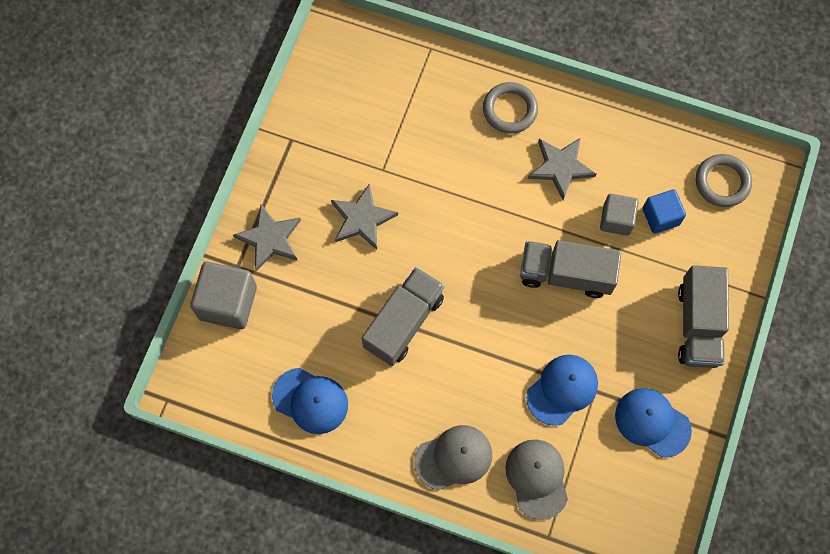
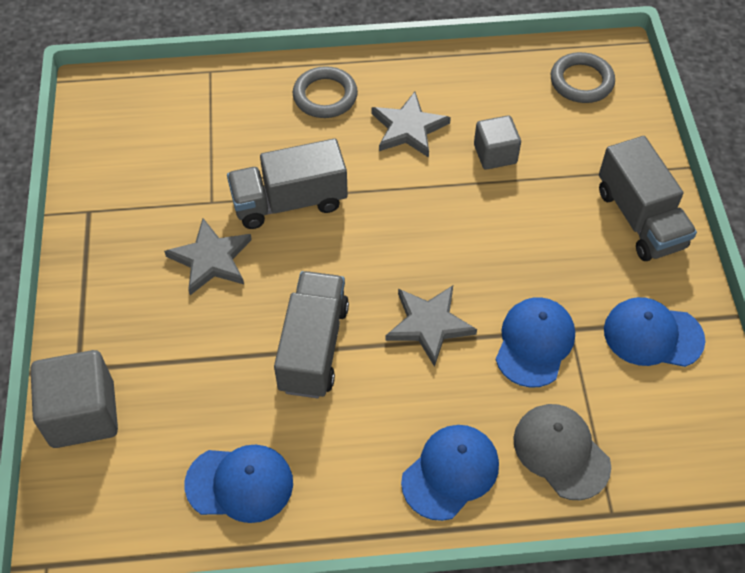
camera: 25 degrees left, 15 degrees down
grey star [233,204,301,271] -> grey star moved to [386,285,477,367]
grey cap [414,425,492,491] -> blue cap [401,425,499,521]
grey truck [520,240,621,298] -> grey truck moved to [227,138,348,229]
blue cube [643,189,686,234] -> none

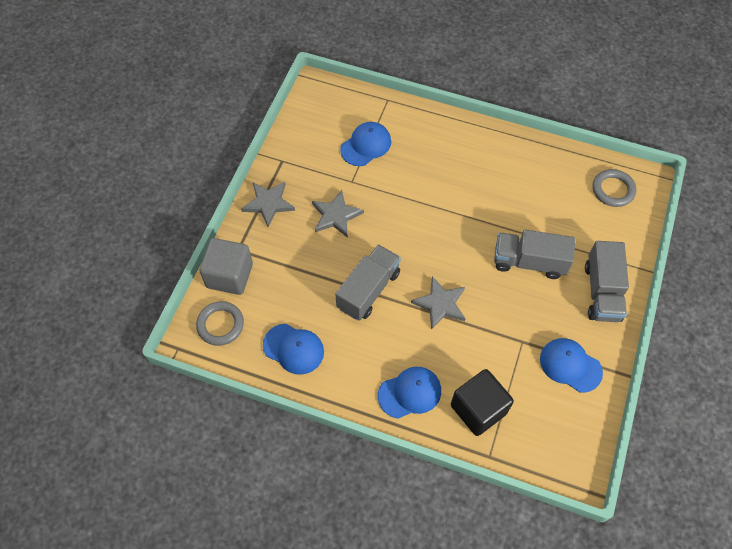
camera: 25 degrees right, 5 degrees up
grey truck [227,138,348,229] -> grey truck moved to [494,230,575,279]
grey ring [293,66,358,118] -> grey ring moved to [196,301,244,346]
grey star [371,92,451,158] -> grey star moved to [241,181,295,227]
grey cube [474,115,521,170] -> none
blue cap [496,297,575,388] -> blue cap moved to [340,122,391,166]
grey cap [513,404,611,500] -> black cube [451,369,514,436]

